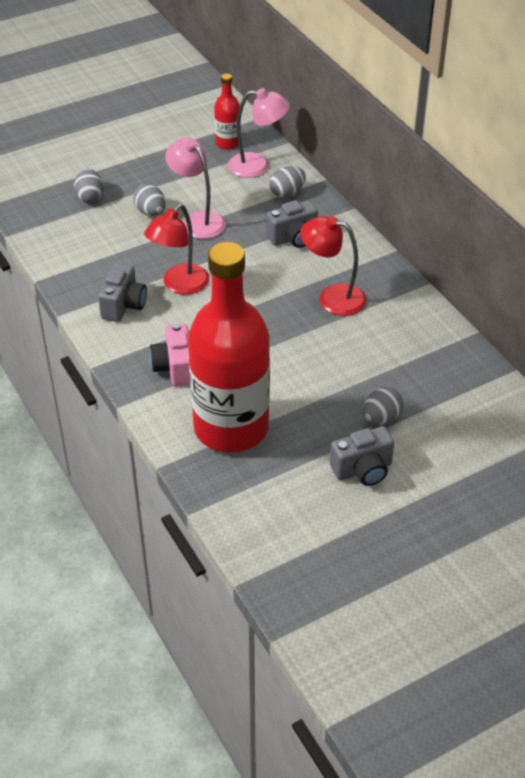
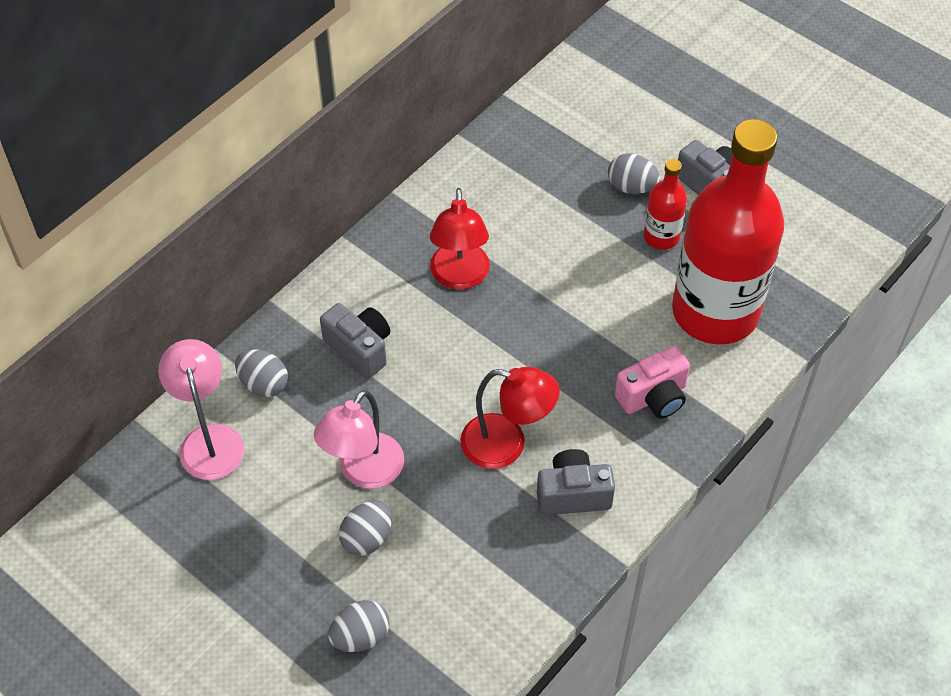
camera: 110 degrees left, 10 degrees up
red bottle [214,74,241,150] -> red bottle moved to [644,159,687,250]

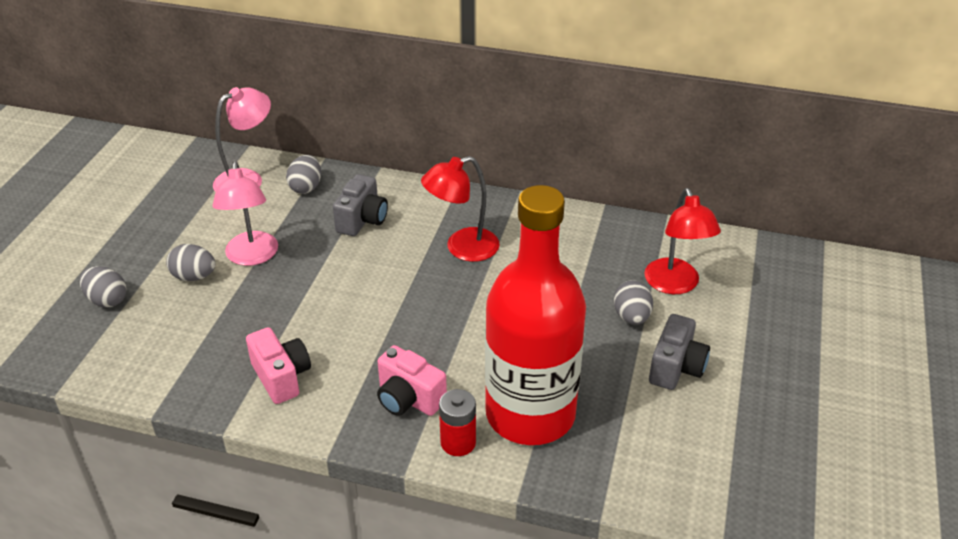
camera: 65 degrees right, 15 degrees down
pink lamp [314,390,404,489] -> pink lamp turned 105 degrees counterclockwise [213,161,278,266]
red lamp [460,367,560,469] -> red lamp moved to [644,188,721,294]
grey camera [537,449,615,515] -> pink camera [246,327,311,404]
red bottle [644,159,687,250] -> none
none -> red battery [439,389,476,456]

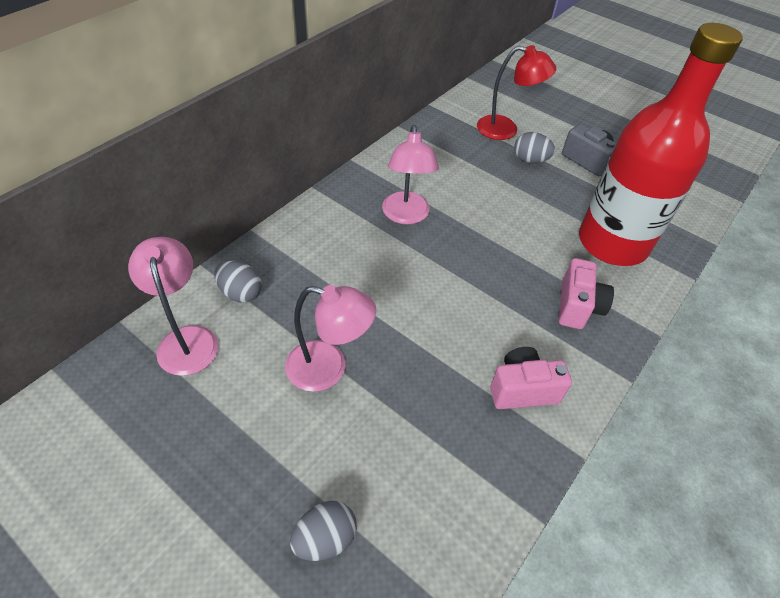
camera: 70 degrees left, 10 degrees up
grey egg [166,244,215,281] -> none
grey camera [333,174,388,236] -> none
pink camera [377,345,447,416] -> pink camera turned 45 degrees counterclockwise [559,258,614,329]
red lamp [421,156,499,262] -> pink lamp [382,125,439,224]
red battery [439,389,476,456] -> none

